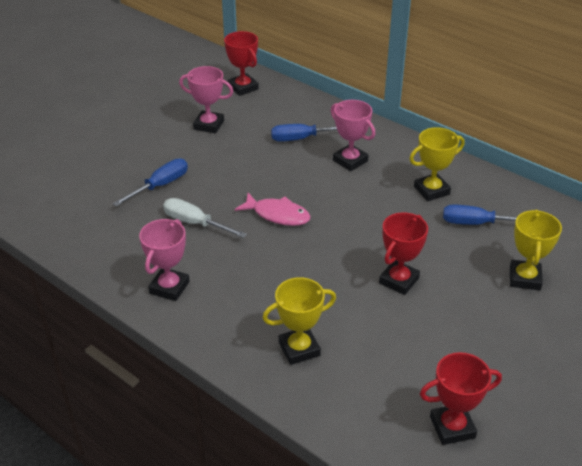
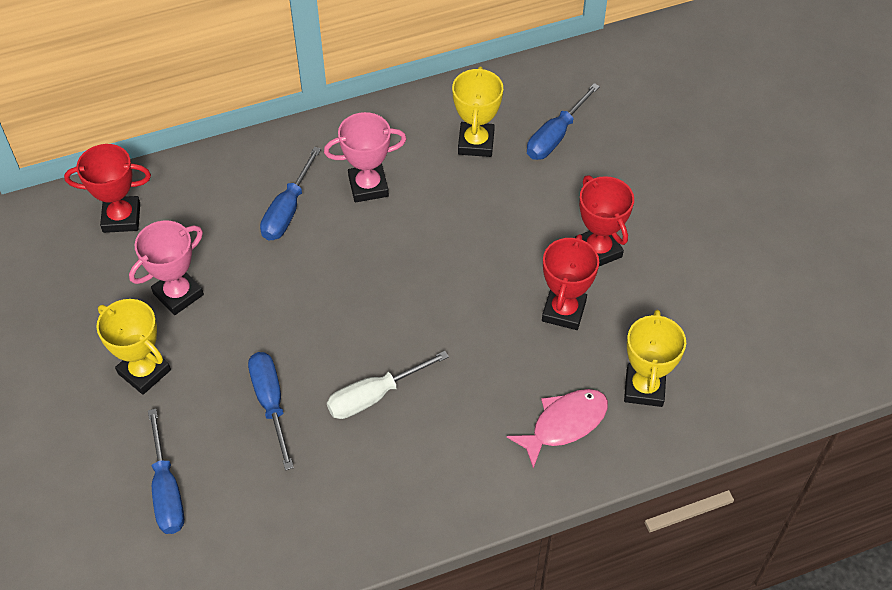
camera: 60 degrees left, 15 degrees up
pink trophy [139,219,190,301] -> none
pink fish [235,193,311,226] -> pink fish moved to [507,389,608,469]
red trophy [420,352,502,445] -> red trophy moved to [542,234,599,330]
yellow trophy [510,210,562,290] -> yellow trophy moved to [96,299,171,395]
none -> blue screwdriver [148,409,184,534]

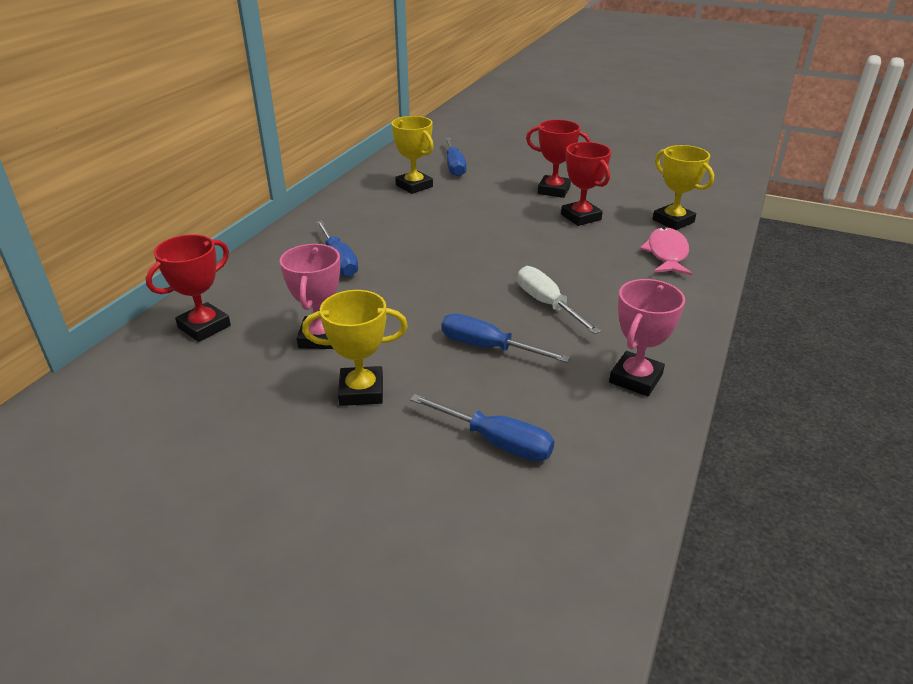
camera: 45 degrees left, 20 degrees down
pink trophy [324,112,406,202] -> pink trophy moved to [609,279,685,396]
white screwdriver [327,351,449,419] -> white screwdriver turned 135 degrees clockwise [518,266,601,334]

